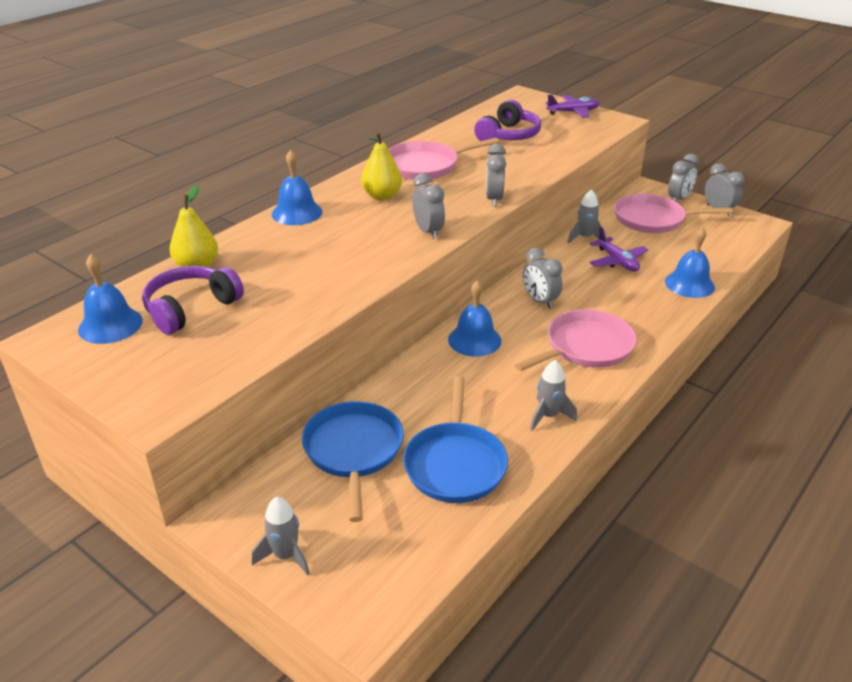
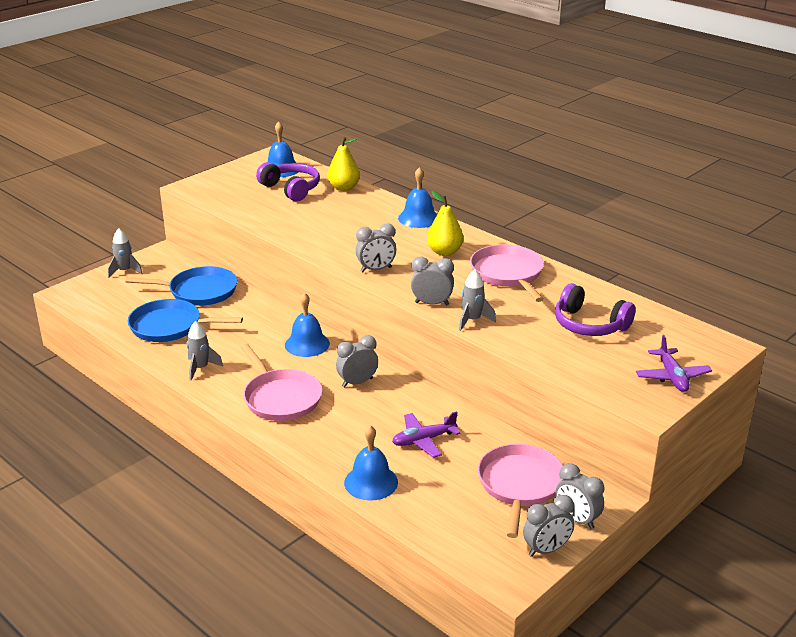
camera: 95 degrees right, 5 degrees down
grey rocket [567,189,602,244] -> grey rocket moved to [459,269,496,331]

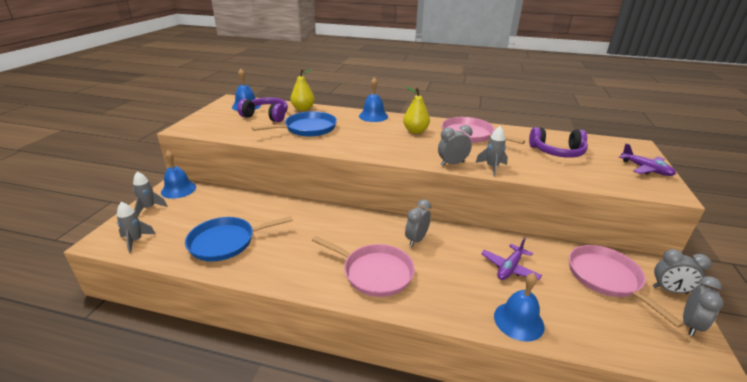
camera: 30 degrees left, 0 degrees up
blue pan [125,266,237,306] -> blue pan moved to [252,111,337,137]
grey rocket [187,321,223,381] -> grey rocket moved to [117,202,156,254]
blue bell [285,293,330,357] -> blue bell moved to [161,151,196,199]
grey clock [355,223,396,272] -> none

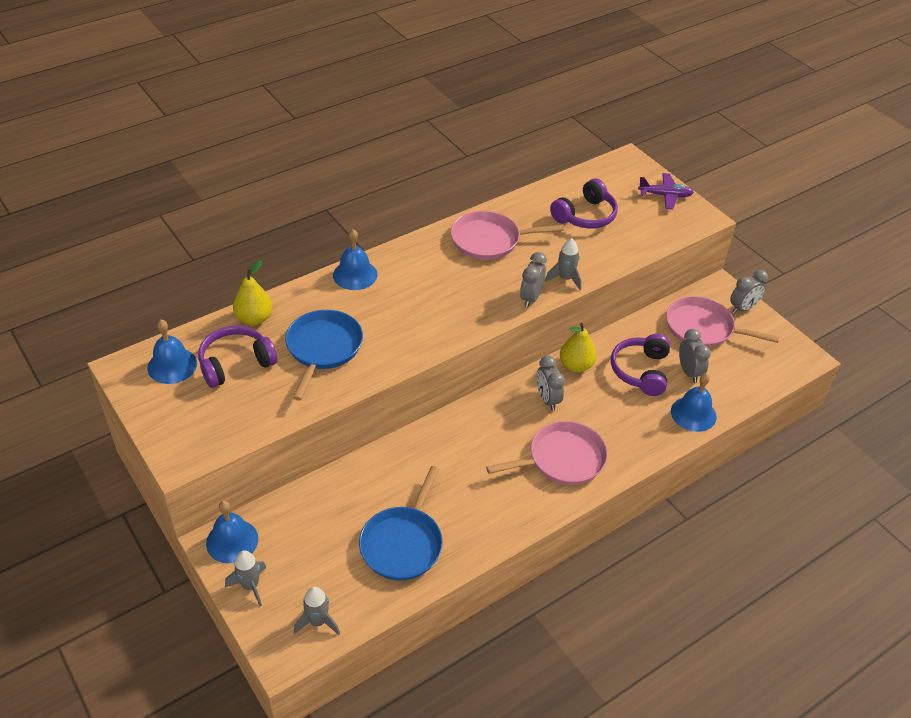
camera: 50 degrees left, 15 degrees up
yellow pear [403,86,430,134] -> yellow pear moved to [560,323,596,373]
purple plane [481,237,542,280] -> purple headphones [611,334,670,396]
grey clock [683,276,724,336] -> grey clock moved to [679,329,711,383]

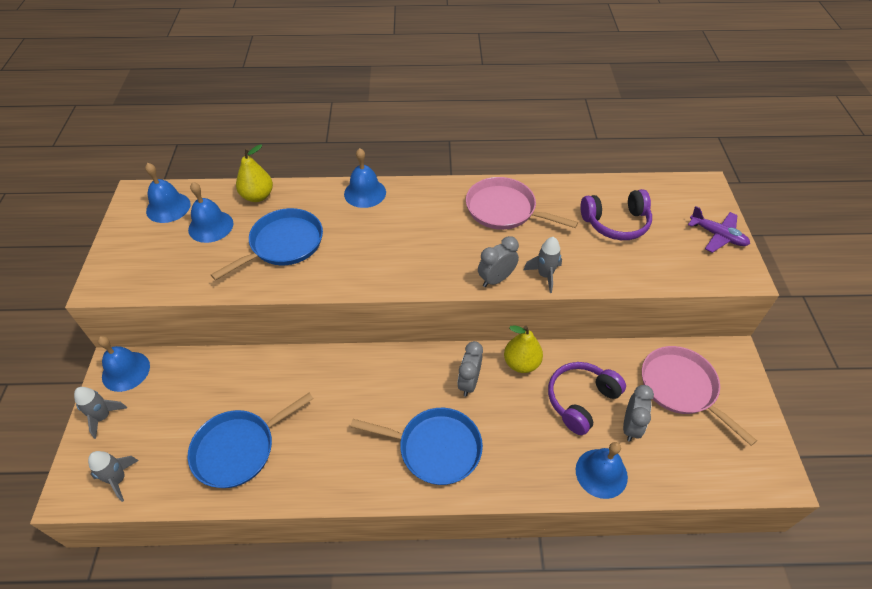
camera: 35 degrees right, 5 degrees up
purple headphones [198,325,278,388] -> blue bell [188,182,234,243]
pink pan [486,421,608,485] -> blue pan [350,408,483,485]
grey clock [730,270,768,314] -> none

